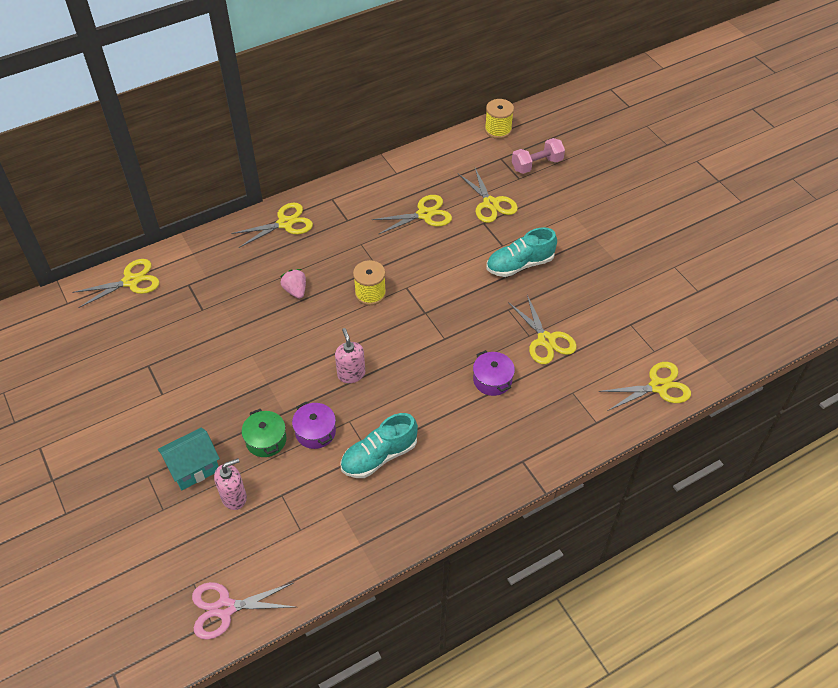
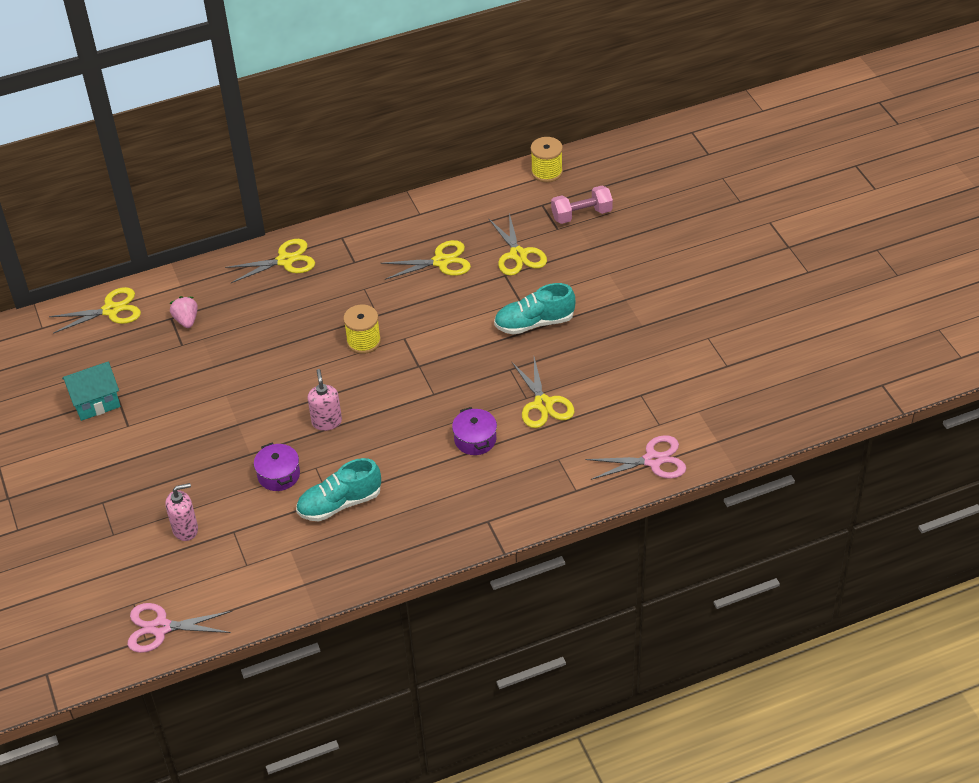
camera: 10 degrees right, 5 degrees down
turquoise house [158,427,220,490] -> turquoise house moved to [62,362,121,421]
green pot [242,409,287,457] -> none
pink strawberry [280,269,306,299] -> pink strawberry moved to [170,296,198,328]
yellow scissors [598,362,691,411] -> pink scissors [586,435,686,480]

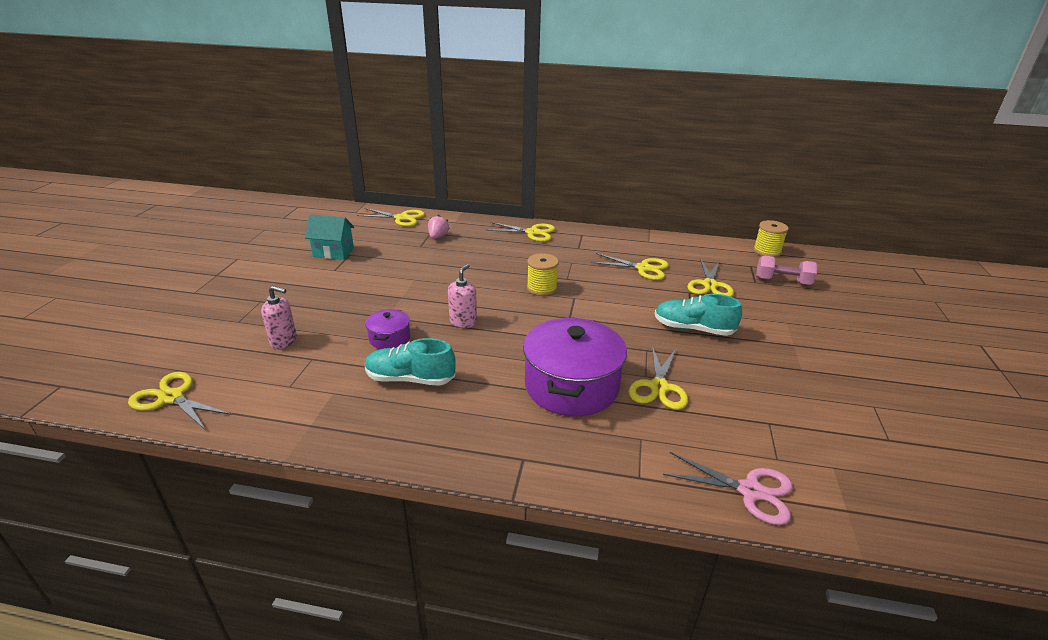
camera: 30 degrees right, 15 degrees down
pink scissors [128,603,232,653] -> yellow scissors [128,372,232,430]
purple pot [452,407,497,455] -> purple pot [523,317,627,416], size x2.10

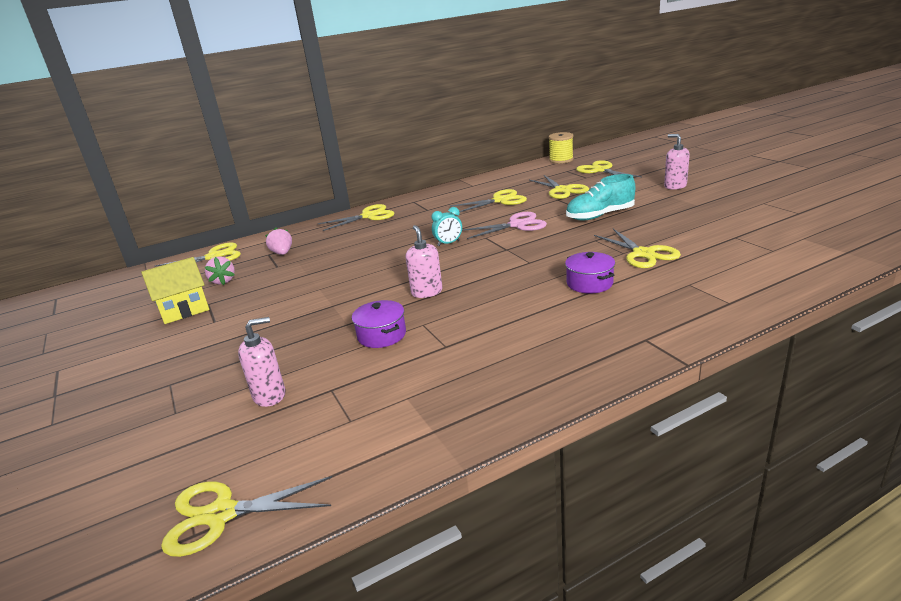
camera: 35 degrees left, 5 degrees down
turquoise house [305,215,354,260] -> yellow house [141,257,209,324]
turquoise shoe [365,338,456,386] -> none
purple pot [523,317,627,416] -> purple pot [565,252,615,294], size x0.48
yellow spool [527,253,559,296] -> turquoise clock [431,207,462,246]
pink scissors [663,452,793,525] -> pink scissors moved to [462,212,547,239]
pink dumbbell [756,256,817,285] -> yellow scissors [576,160,642,177]
none -> pink strawberry [205,256,235,285]
none -> pink soap dispenser [664,134,690,190]

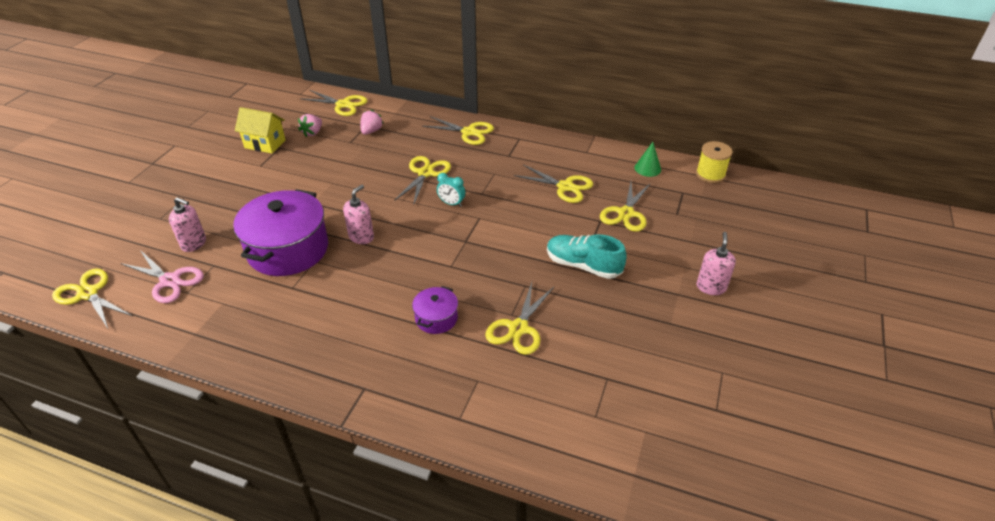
camera: 45 degrees right, 15 degrees up
purple pot [352,300,406,348] -> purple pot [233,189,328,276], size x2.10
pink scissors [462,212,547,239] -> pink scissors moved to [120,250,204,303]
yellow scissors [576,160,642,177] -> yellow scissors moved to [394,156,451,206]
none -> green cone [634,142,661,177]

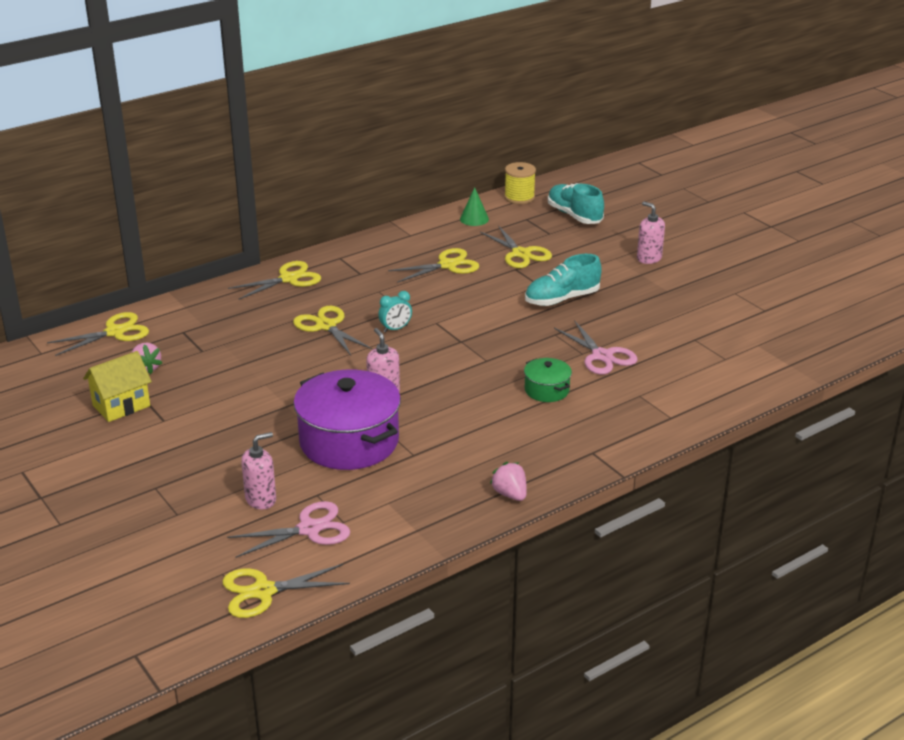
camera: 55 degrees left, 10 degrees down
pink strawberry [360,110,384,135] -> pink strawberry moved to [490,462,527,501]
purple pot [412,286,458,334] -> green pot [524,358,572,402]
yellow scissors [485,282,554,355] -> pink scissors [554,320,637,374]
none -> turquoise shoe [548,183,604,224]

